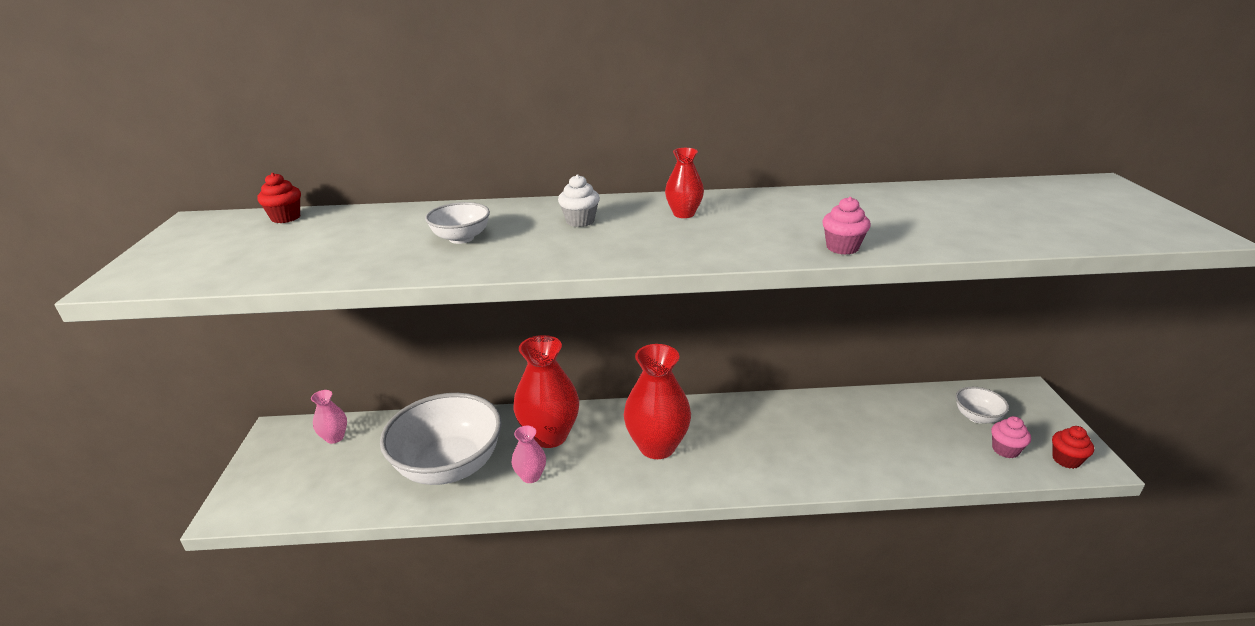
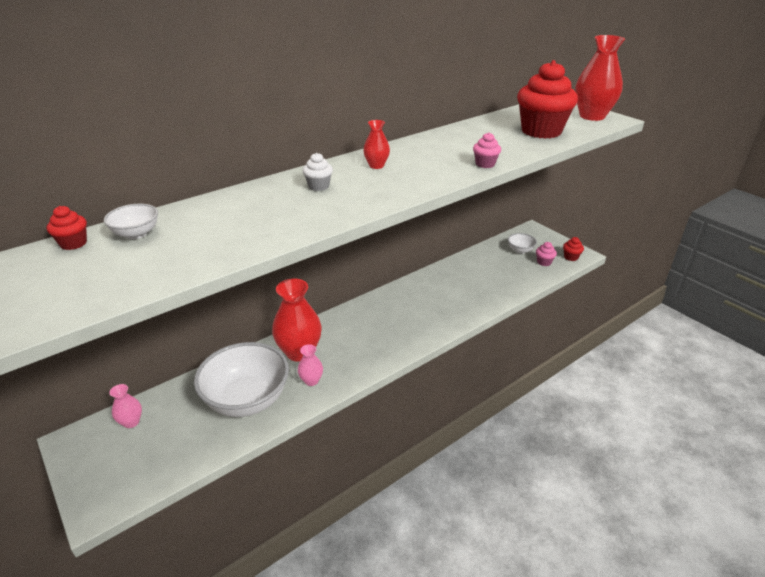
camera: 35 degrees left, 5 degrees up
white bowl [425,202,490,244] -> white bowl moved to [104,204,158,239]
red vase [624,344,691,459] -> red vase moved to [575,35,625,121]
none -> red cupcake [517,60,578,139]

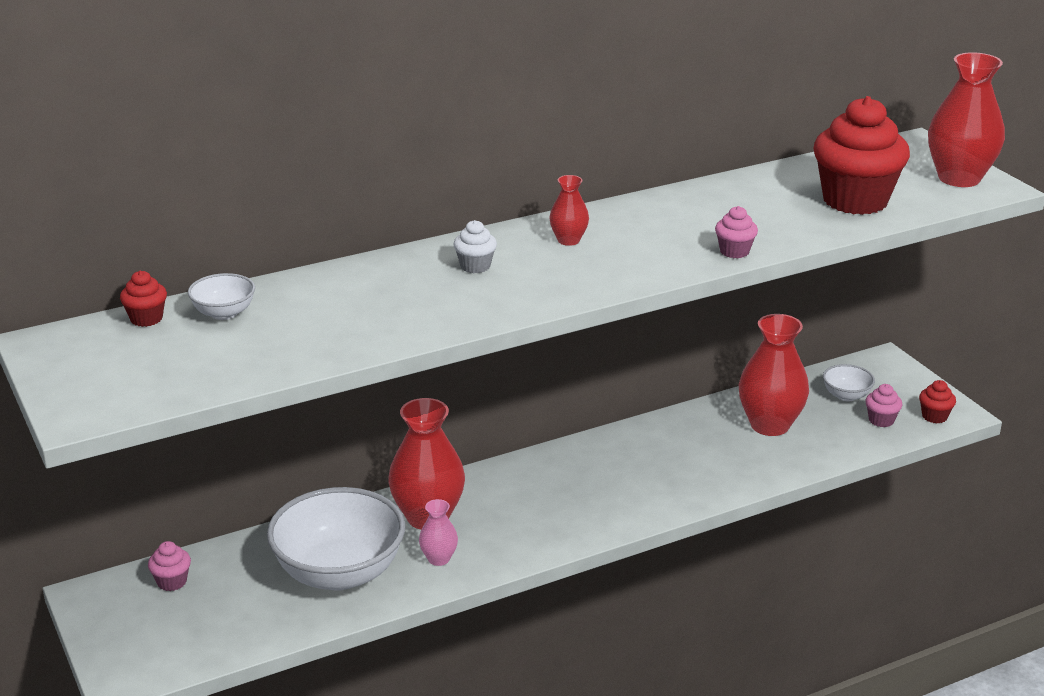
camera: 10 degrees right, 5 degrees down
pink vase [109,384,142,428] -> pink cupcake [148,541,191,591]
none -> red vase [739,314,809,436]

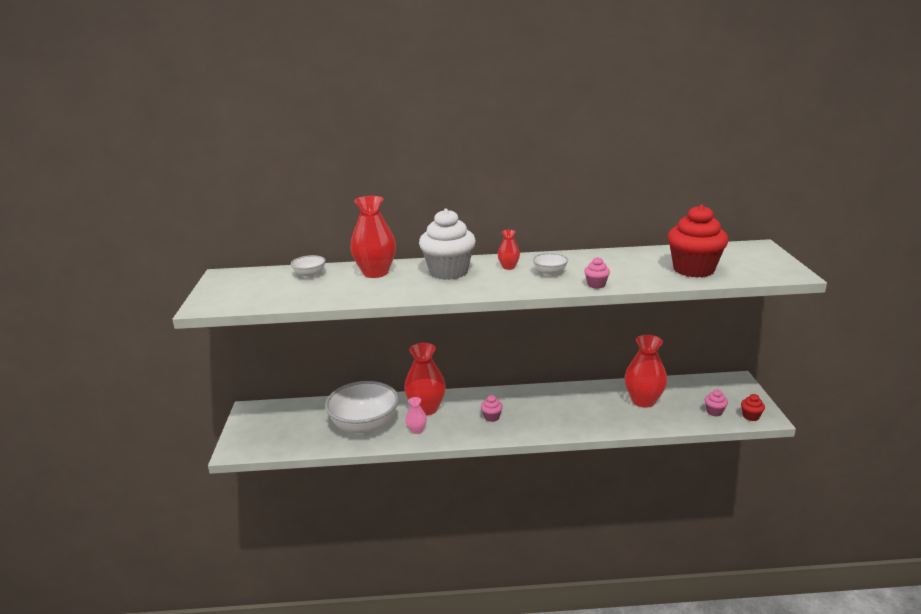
camera: 25 degrees right, 5 degrees down
red cupcake [120,271,167,327] -> none
pink cupcake [148,541,191,591] -> pink cupcake moved to [481,395,503,422]
white cupcake [453,220,497,273] -> white cupcake [419,209,476,280], size x2.35
white bowl [823,364,875,402] -> white bowl moved to [533,253,568,276]
red vase [928,52,1005,187] -> red vase moved to [350,196,396,278]

